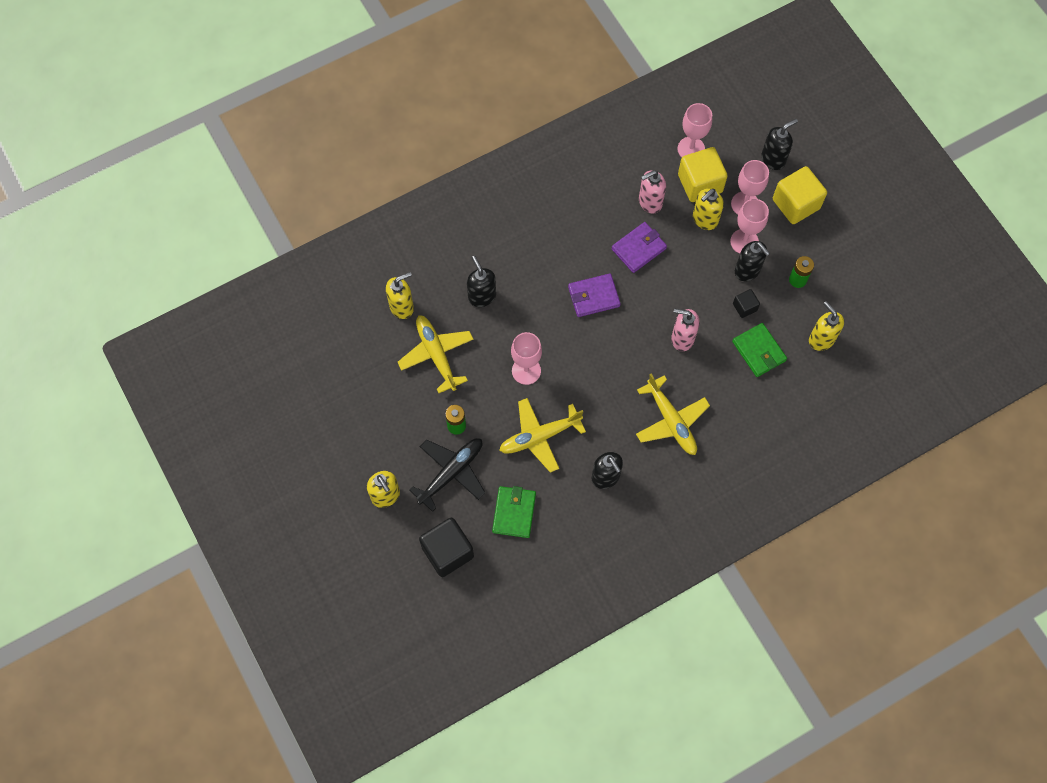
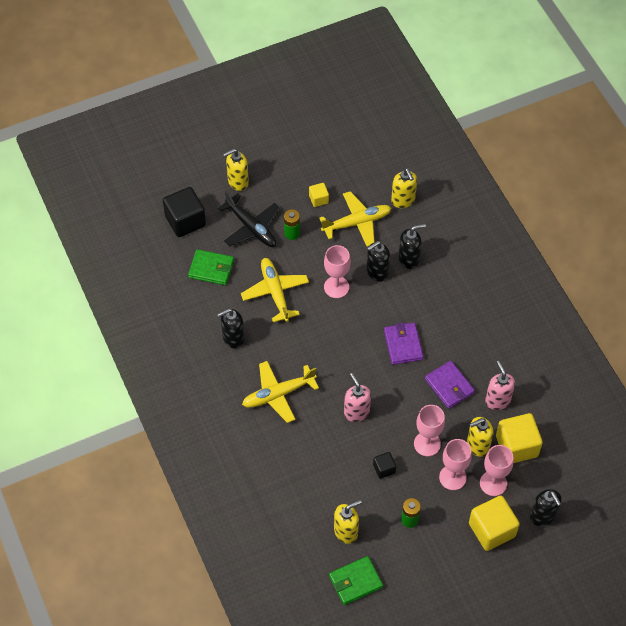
camera: 95 degrees right, 10 degrees down
pink soap dispenser [671,308,700,351] -> pink soap dispenser turned 45 degrees counterclockwise [344,373,371,422]
pink goblet [677,103,712,157] -> pink goblet moved to [414,405,445,456]
yellow soap dispenser [693,189,724,230] -> yellow soap dispenser turned 75 degrees counterclockwise [467,417,494,457]
green wallet [732,323,787,377] -> green wallet moved to [329,556,383,605]
black soap dispenser [735,241,770,281] -> black soap dispenser moved to [367,241,390,282]
none -> yellow cube [309,183,329,207]

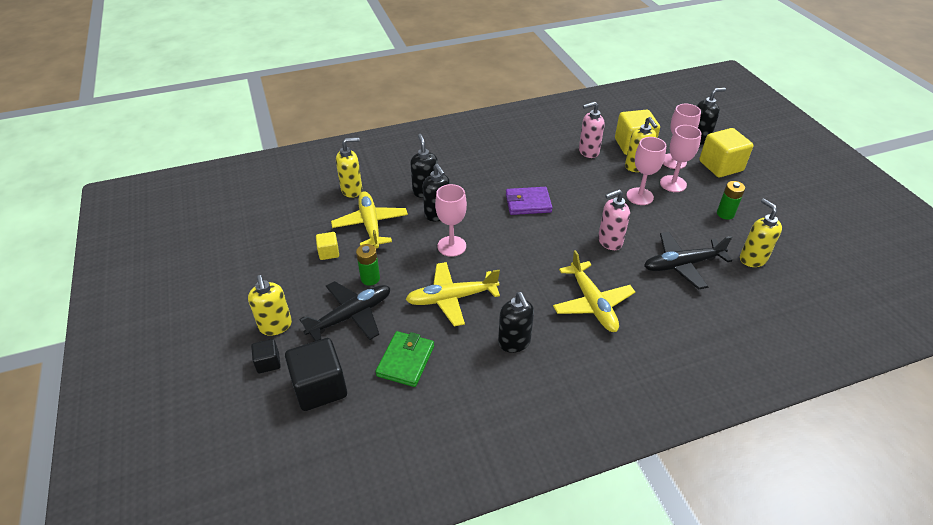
camera: 85 degrees left, 15 degrees down
green wallet [329,556,383,605] -> none
black cube [373,452,396,479] -> black cube moved to [251,339,281,373]
purple wallet [425,361,475,409] -> none
none -> black plane [644,232,733,289]

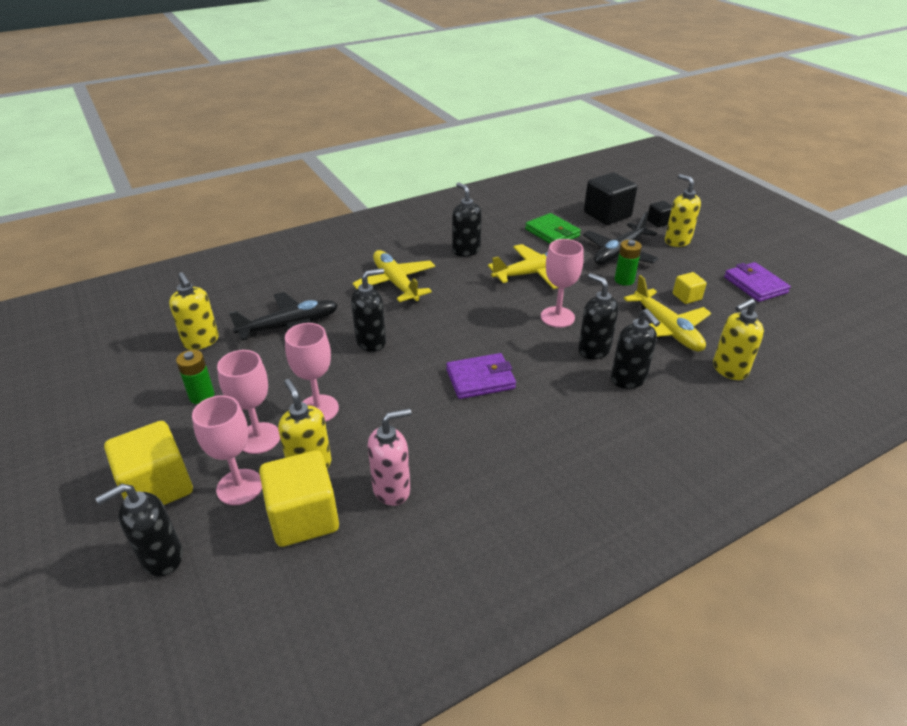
camera: 170 degrees right, 5 degrees down
green wallet [376,331,434,387] -> green wallet turned 45 degrees counterclockwise [525,213,581,244]
pink soap dispenser [598,189,630,250] -> black soap dispenser [351,268,386,352]
none -> purple wallet [724,262,791,302]

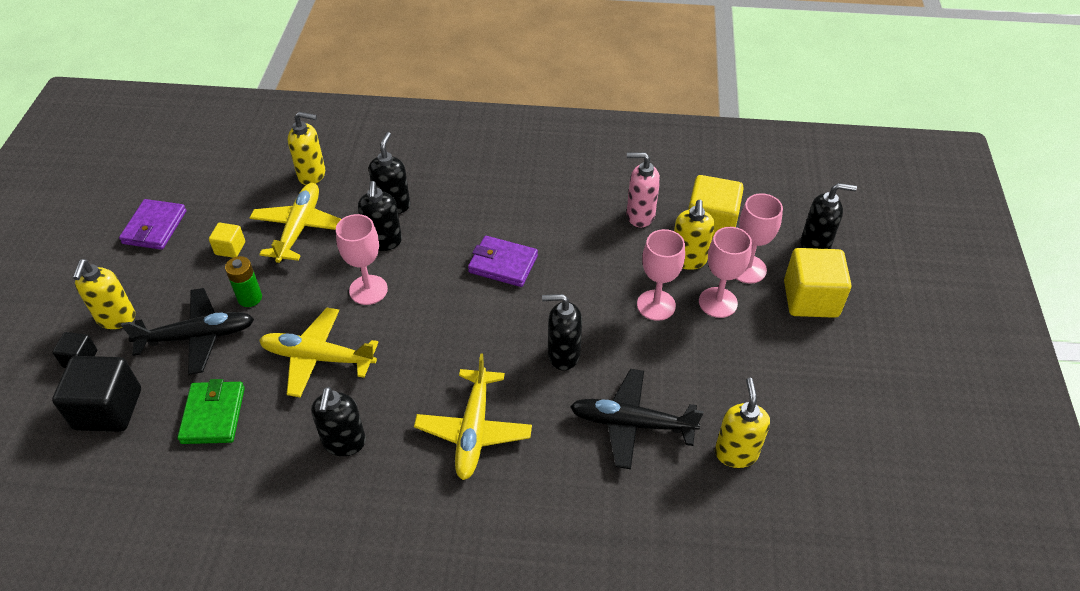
camera: 145 degrees left, 10 degrees up
green battery [176,350,215,404] -> none

